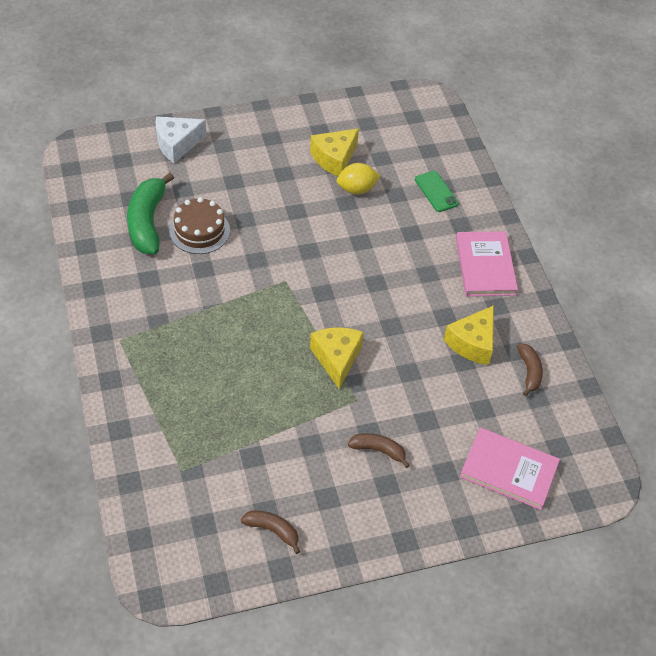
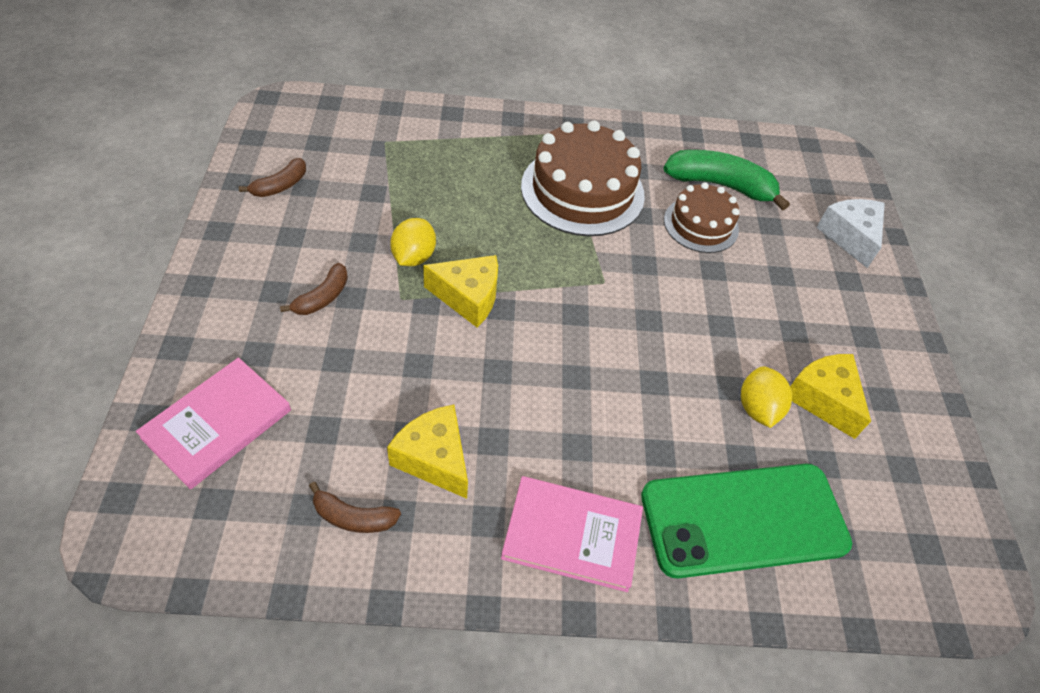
camera: 105 degrees right, 0 degrees up
green phone [415,171,459,212] -> green phone [641,464,852,578], size x2.27
none -> yellow lemon [390,218,436,266]
none -> brown cake [521,121,645,236]

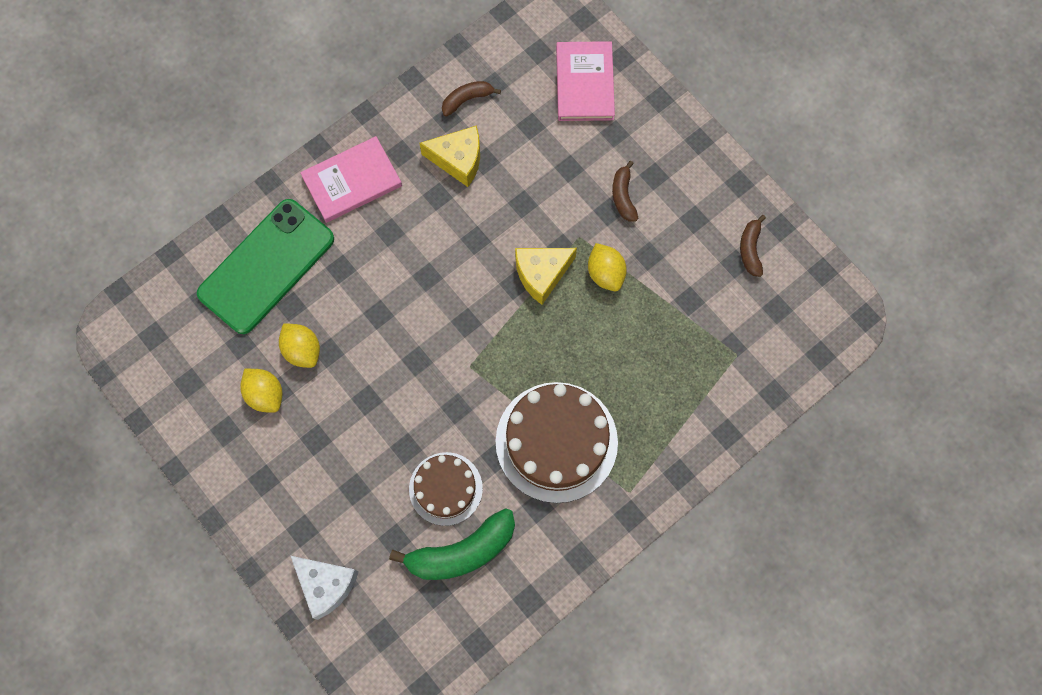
camera: 145 degrees right, 20 degrees up
yellow cheese [790,354,871,439] -> yellow lemon [240,369,282,413]

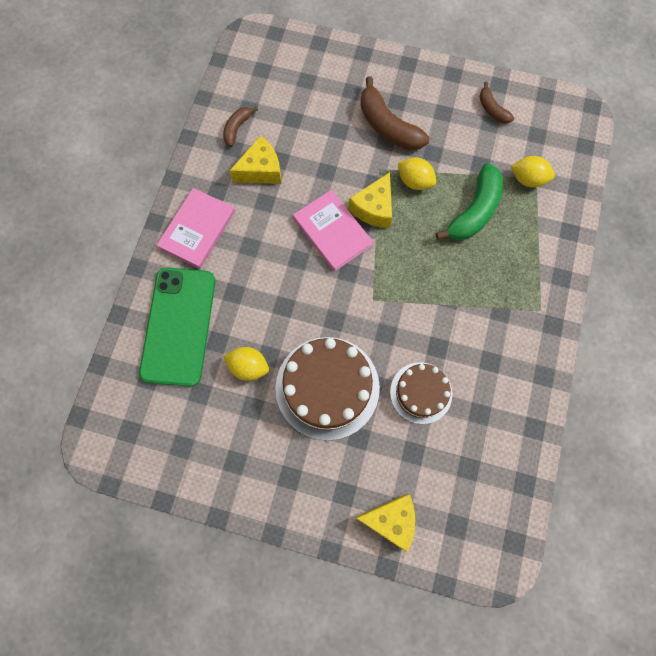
camera: 35 degrees left, 0 degrees up
yellow lemon [240,369,282,413] -> yellow lemon moved to [511,156,555,187]
white cheese [291,556,359,620] -> yellow cheese [355,494,415,552]
green banana [389,508,515,580] -> green banana moved to [436,163,503,240]
brown cake [496,382,618,503] -> brown cake moved to [275,337,380,441]
pink book [556,41,615,121] -> pink book moved to [293,190,373,271]
brown banana [612,161,638,221] -> brown banana [360,77,429,150], size x1.85

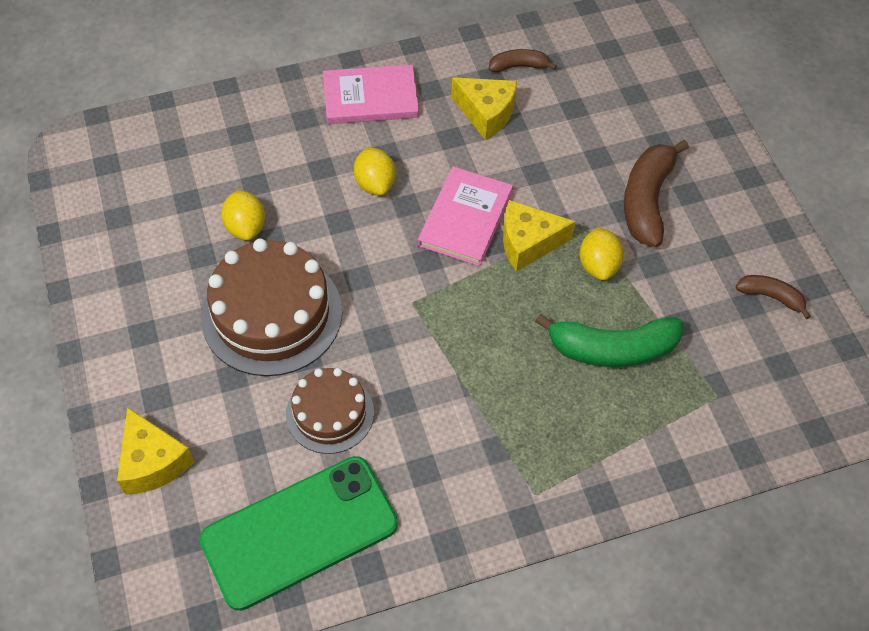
camera: 55 degrees right, 15 degrees down
green phone [139,268,215,387] -> green phone moved to [199,456,398,611]
brown banana [479,82,514,123] -> brown banana turned 90 degrees clockwise [735,275,811,319]
yellow lemon [511,156,555,187] -> yellow lemon moved to [354,148,396,195]

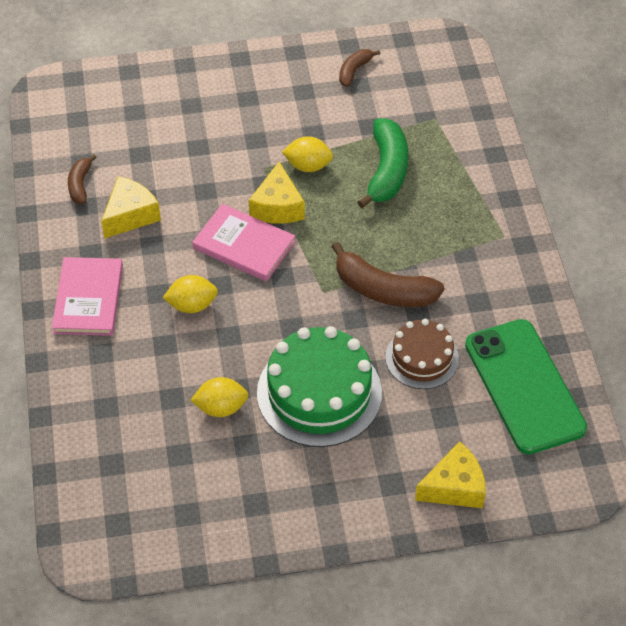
camera: 80 degrees left, 5 degrees down
brown cake [201,239,342,376] -> green cake [257,326,382,447]
brown banana [624,140,689,247] -> brown banana moved to [331,242,444,307]

